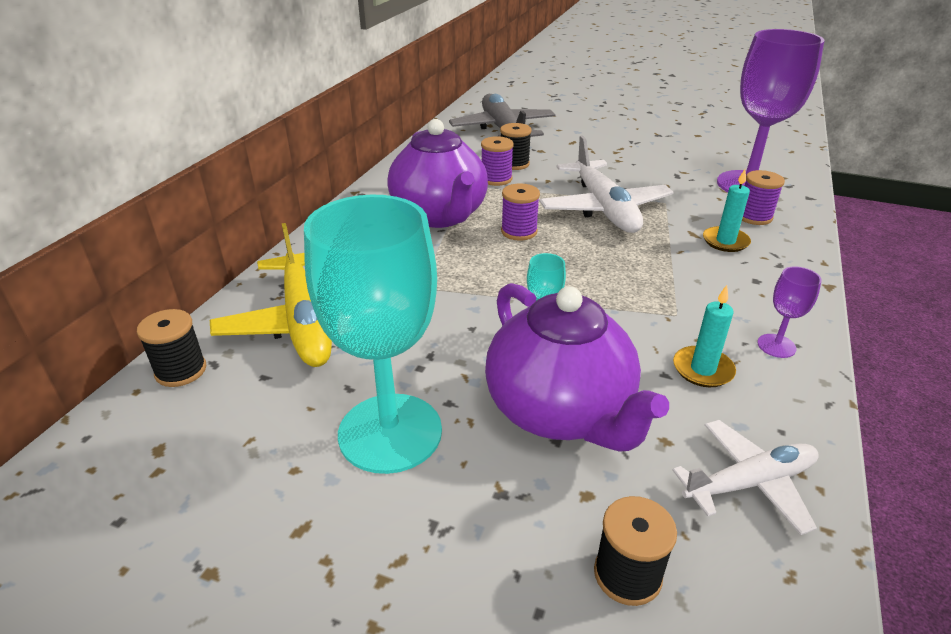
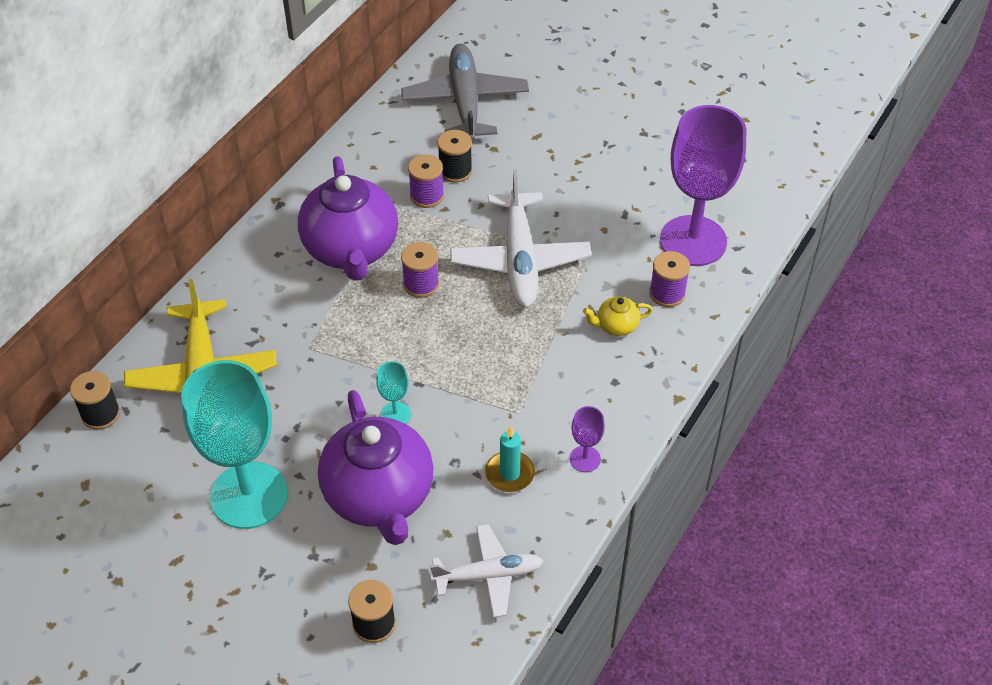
camera: 10 degrees right, 15 degrees up
turquoise candle [703,169,751,252] -> yellow teapot [583,296,653,336]

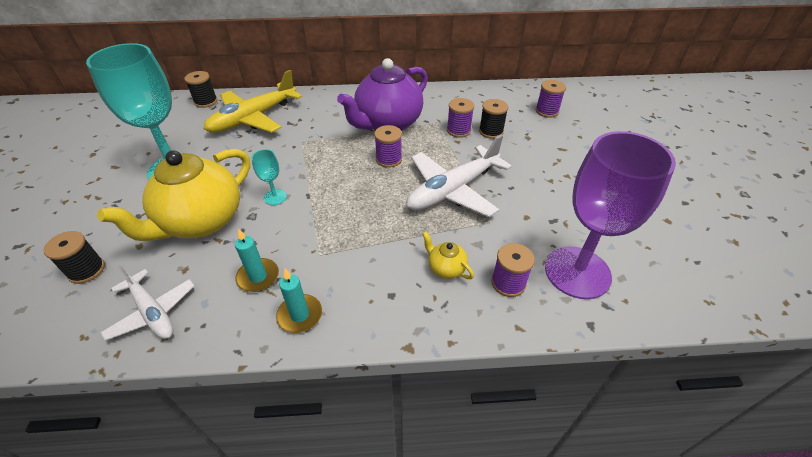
camera: 55 degrees right, 5 degrees down
purple teapot [318,390,434,545] -> yellow teapot [97,149,250,241]
grey plane [401,44,529,142] -> purple spool [536,80,566,118]
purple goblet [570,406,605,472] -> turquoise candle [276,268,322,333]

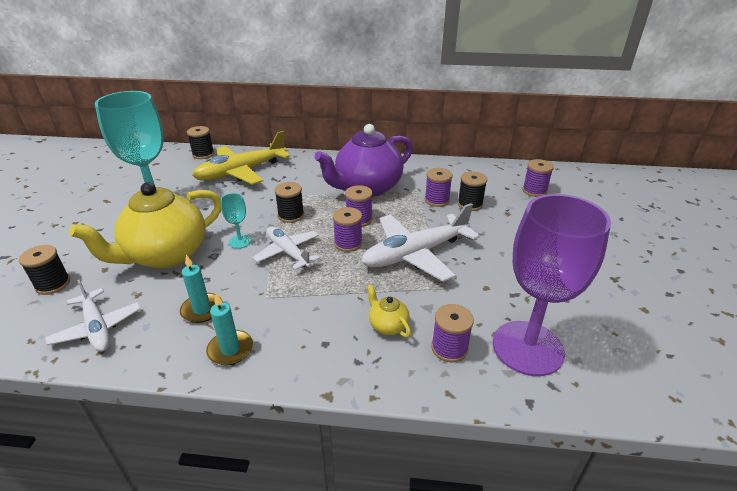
camera: 10 degrees right, 10 degrees down
none -> white plane [253,226,320,270]
none -> black spool [274,182,304,223]
none -> purple spool [333,207,362,252]

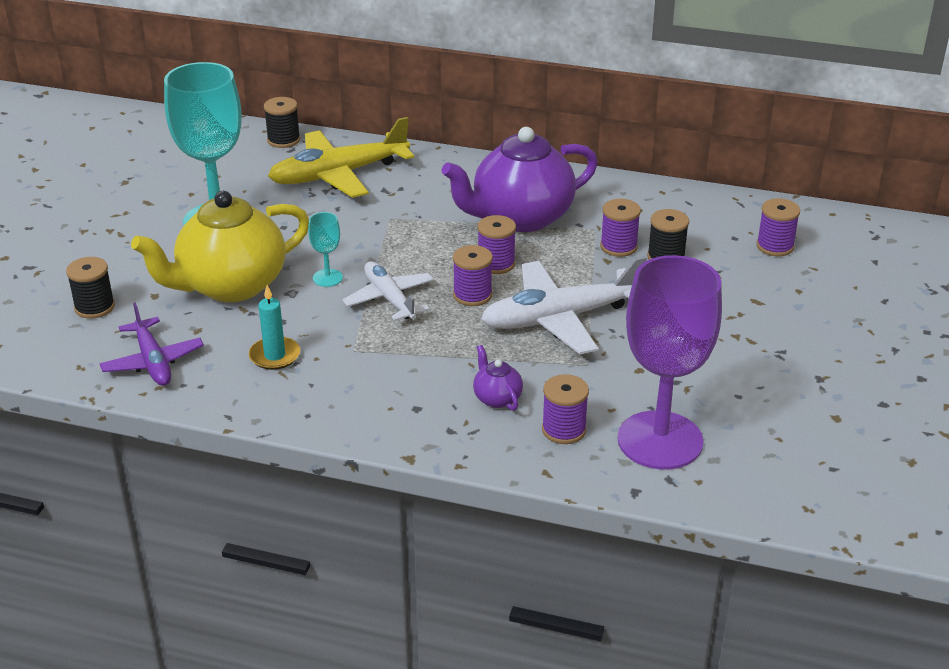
camera: 10 degrees right, 0 degrees up
white plane [45,279,141,352] -> purple plane [100,303,204,386]
turquoise candle [206,293,253,365] -> none
black spool [274,182,304,223] -> none
yellow teapot [367,284,411,338] -> purple teapot [473,345,523,411]

